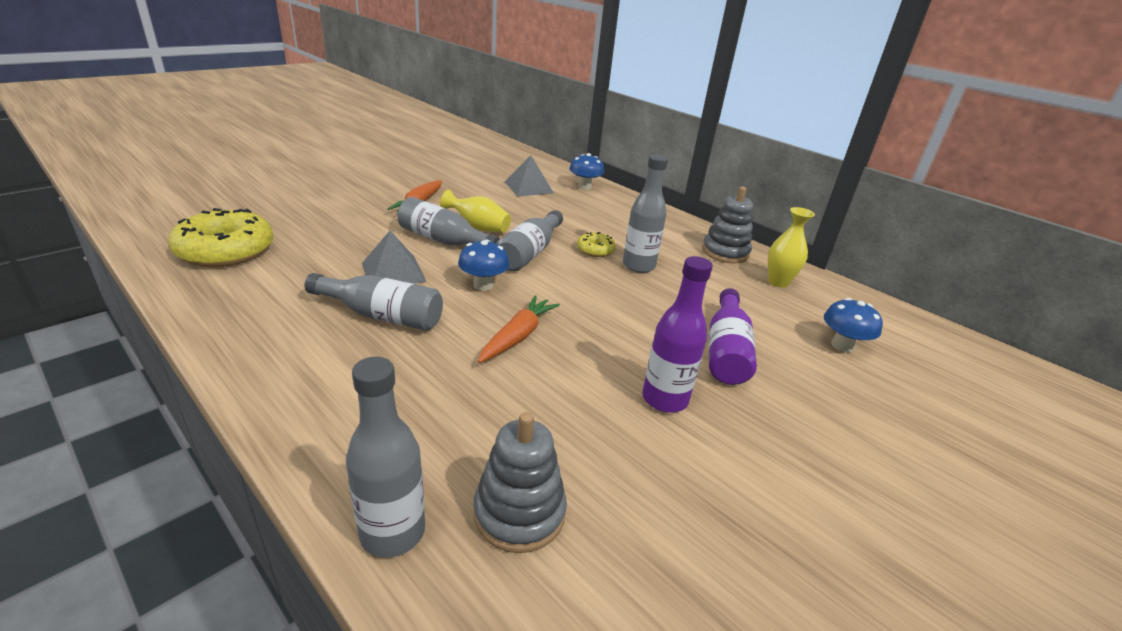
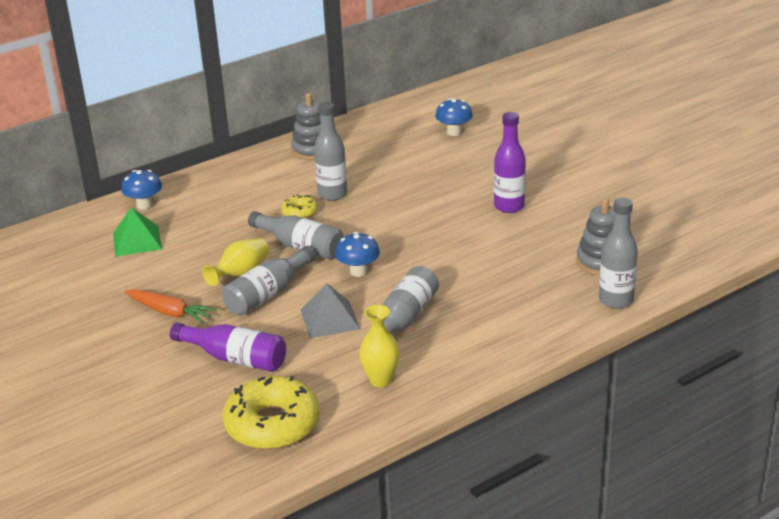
camera: 75 degrees left, 0 degrees up
orange carrot [478,295,560,363] -> none
grey pyramid [505,155,554,196] -> green pyramid [113,207,162,257]
purple bottle [709,288,757,385] -> purple bottle moved to [170,323,286,372]
yellow vase [768,207,815,288] -> yellow vase moved to [359,305,400,387]

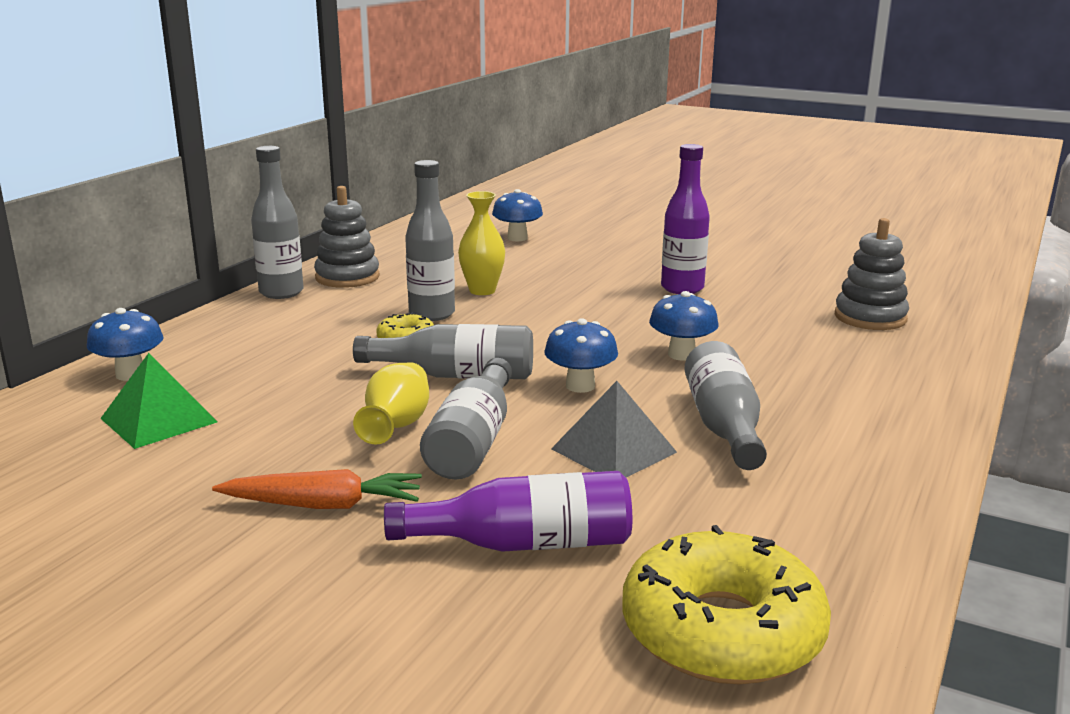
camera: 30 degrees left, 10 degrees down
yellow vase [359,305,400,387] -> yellow vase moved to [458,191,505,295]
grey bottle [599,198,638,309] -> grey bottle moved to [251,146,304,299]
none -> blue mushroom [649,291,719,361]

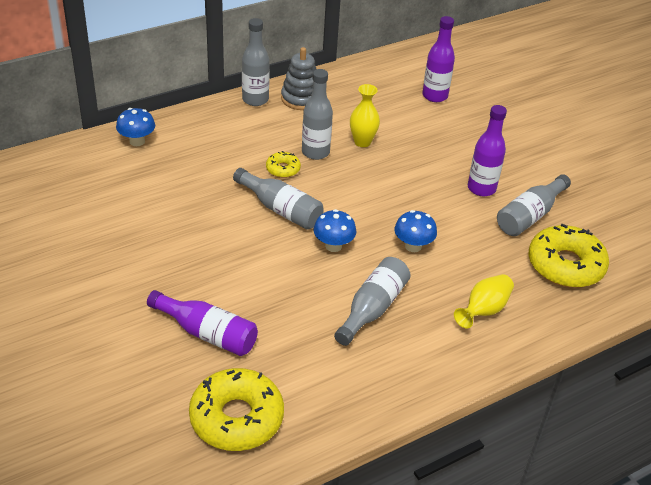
camera: 30 degrees right, 20 degrees up
green pyramid [100,353,217,449] -> none
orange carrot [212,469,422,509] -> none
yellow vase [353,362,429,445] -> yellow vase moved to [454,274,514,328]
grey bottle [420,358,512,480] -> grey bottle moved to [497,174,571,236]
blue mushroom [492,189,543,241] -> purple bottle [422,16,455,102]
grey pyramid [551,381,677,477] -> none
grey stacking toy [835,218,909,330] -> yellow donut [529,224,609,288]

